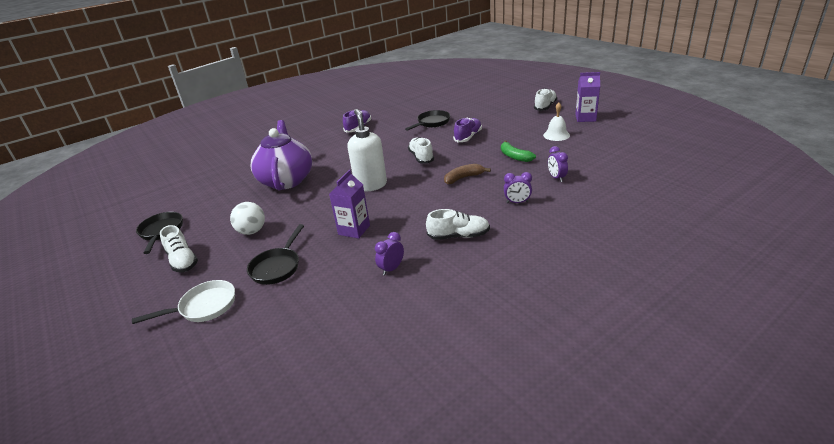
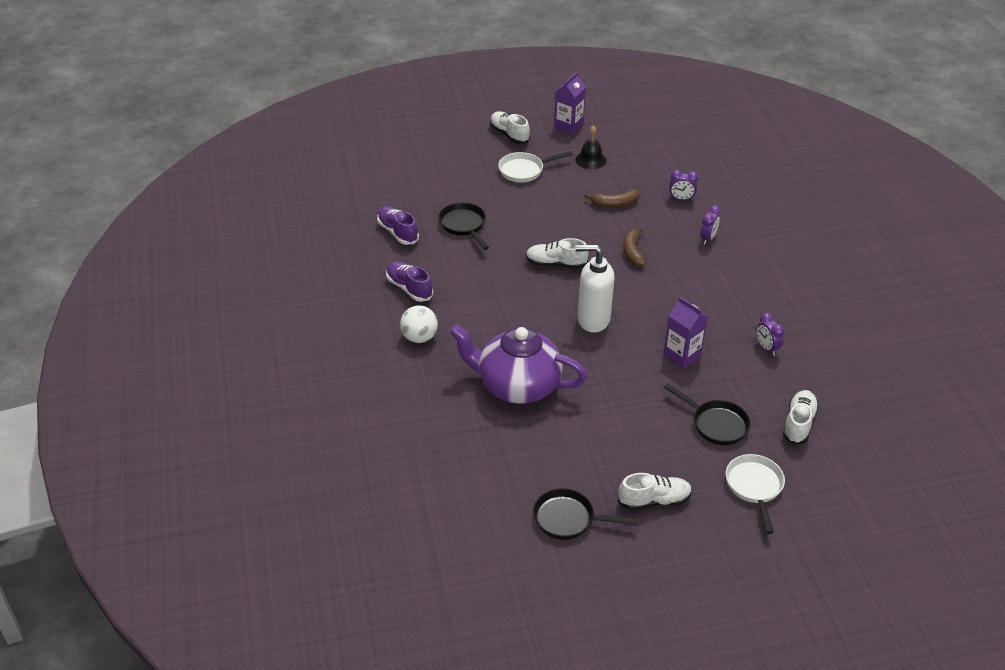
camera: 70 degrees left, 10 degrees up
white ball [230,202,265,235] -> white ball moved to [400,305,438,343]
white shoe [426,209,490,240] -> white shoe moved to [783,390,819,445]
purple shoe [453,118,482,142] -> purple shoe moved to [377,206,419,245]
green banana [501,140,536,162] -> brown banana [585,189,640,208]
white bell [543,103,570,141] -> black bell [575,125,606,169]
none -> white pan [498,151,573,183]

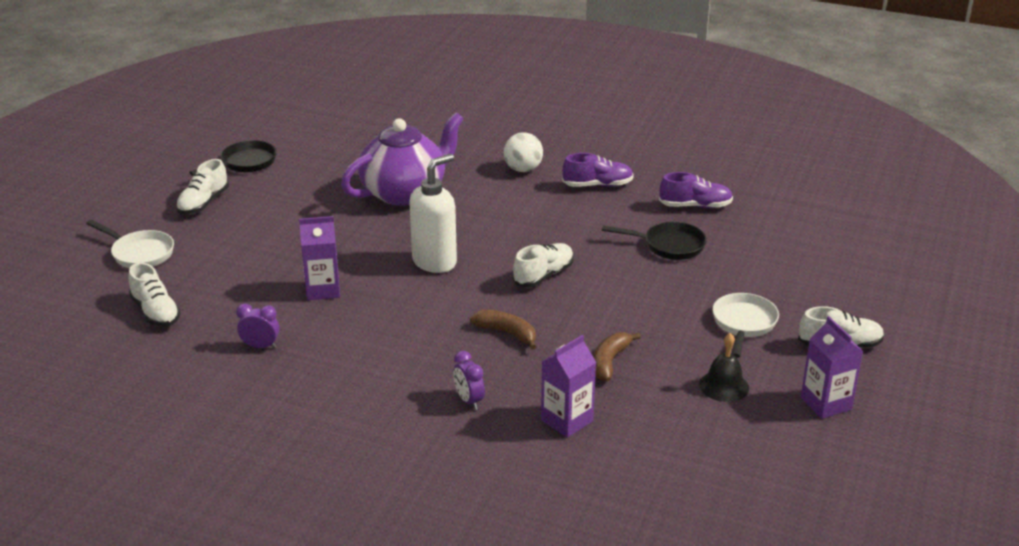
camera: 125 degrees right, 10 degrees down
black pan [664,383,750,445] -> none
purple clock [669,170,698,201] -> purple carton [541,335,596,438]

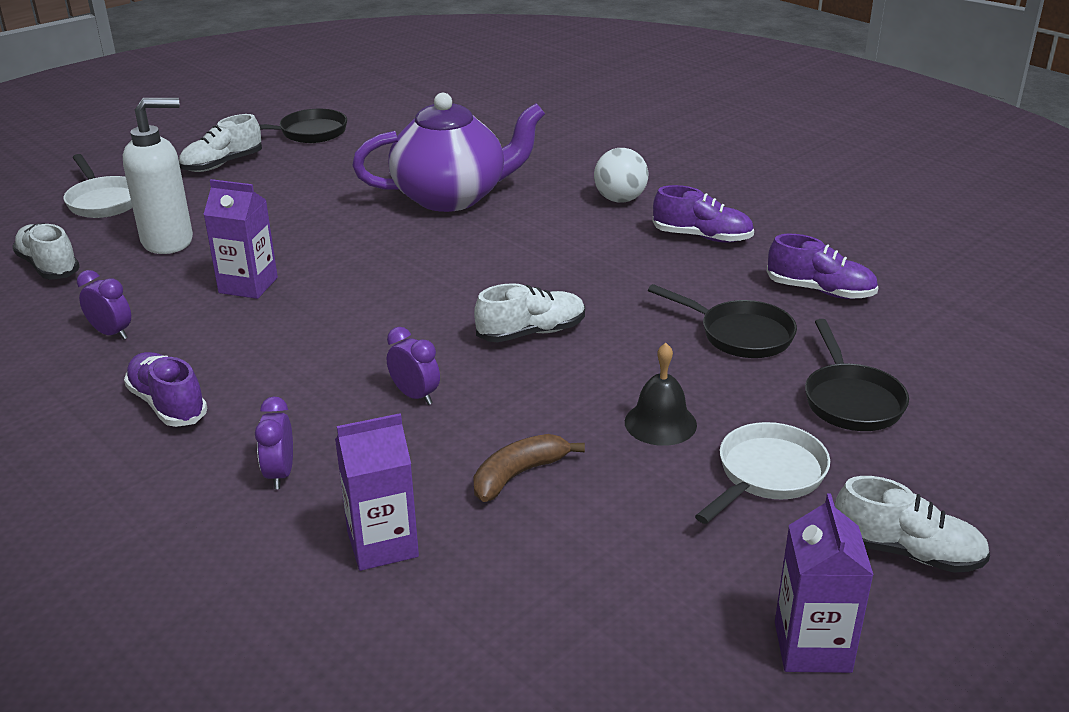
camera: 25 degrees right, 0 degrees up
white shoe [128,263,181,327] -> white shoe turned 150 degrees clockwise [12,223,80,280]
white soap dispenser [409,154,457,273] -> white soap dispenser moved to [123,98,193,254]
brown banana [470,310,536,350] -> purple clock [387,327,440,405]
black bell [699,333,749,402] -> black bell moved to [625,343,697,446]
none -> purple shoe [124,352,207,427]
none -> black pan [805,319,909,431]

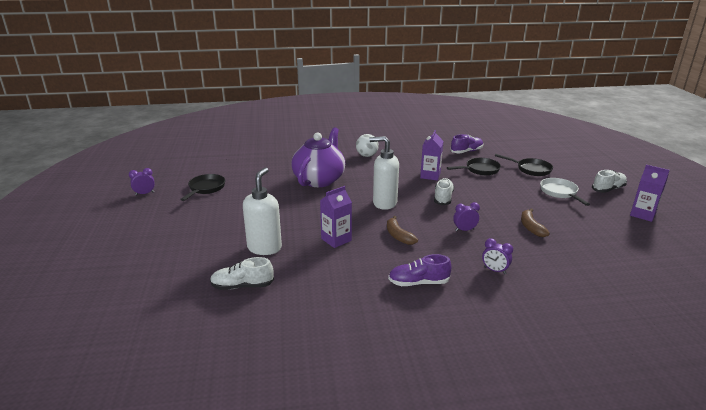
camera: 55 degrees left, 5 degrees down
white pan [63,154,133,218] -> none
purple clock [77,270,131,340] -> purple clock moved to [129,168,155,195]
white shoe [179,114,262,172] -> none
purple carton [335,413,419,571] -> purple carton moved to [420,130,443,181]
black bell [625,343,697,446] -> none
purple shoe [652,185,754,243] -> none
none -> white soap dispenser [369,136,399,210]
none -> brown banana [387,216,418,245]

